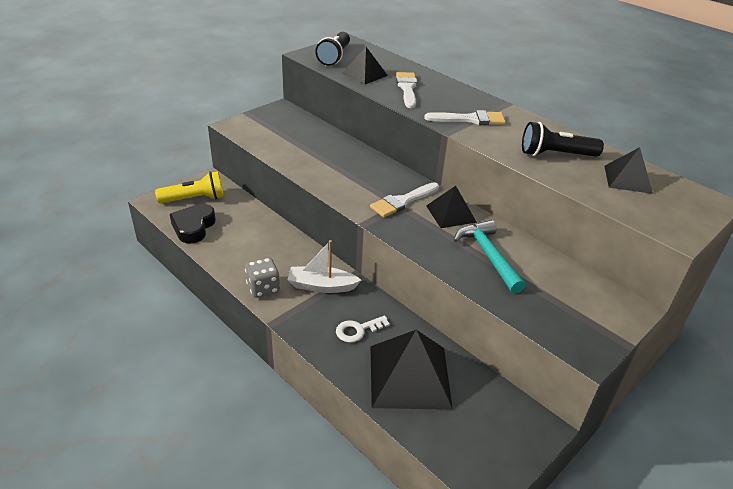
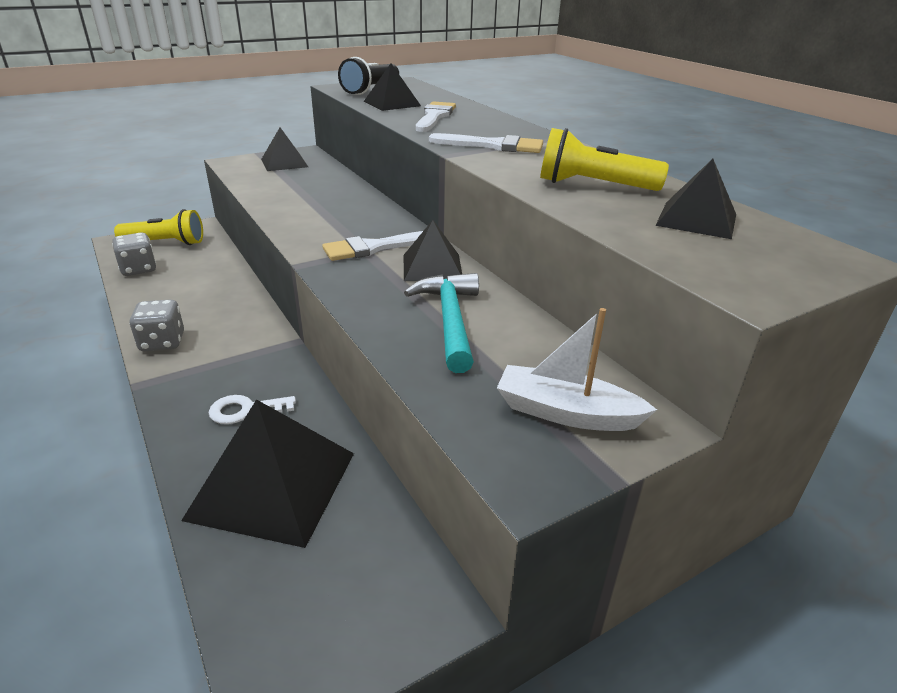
camera: 15 degrees right, 5 degrees down
black heart [170,204,216,244] -> grey dice [112,233,156,276]
white boat [287,240,361,293] -> white boat moved to [497,308,657,431]
black flashlight [522,122,604,157] -> yellow flashlight [540,128,669,191]
none -> black pyramid [261,127,308,171]

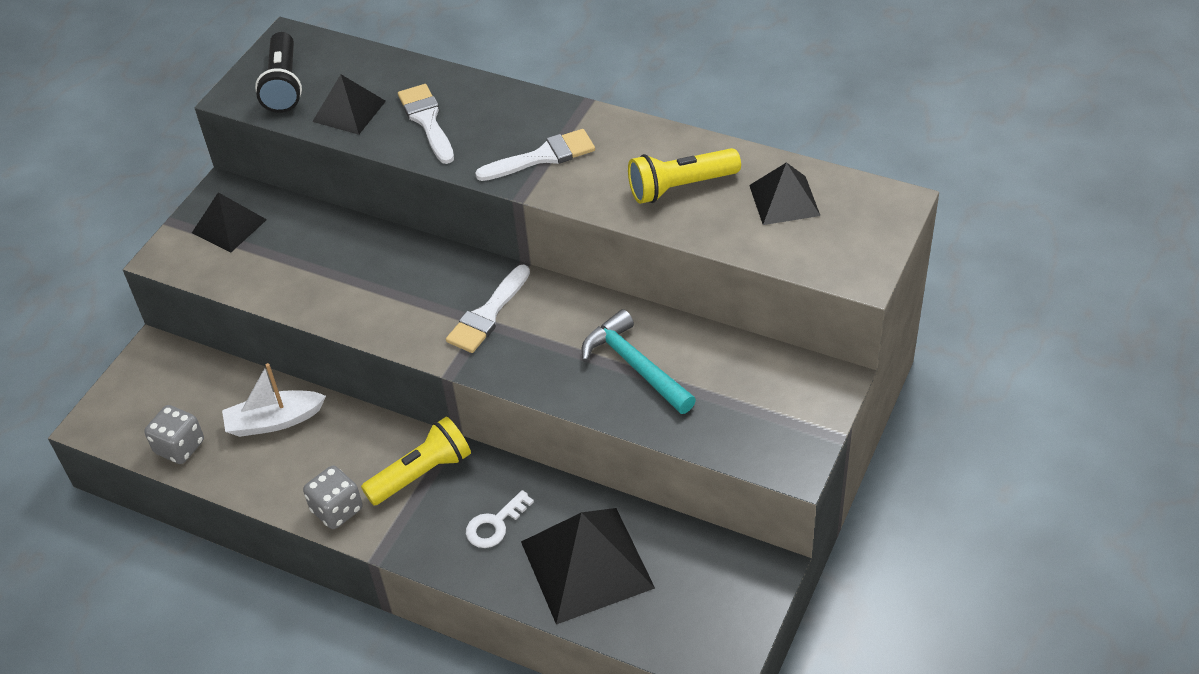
camera: 30 degrees left, 15 degrees up
yellow flashlight [114,209,203,245] -> yellow flashlight moved to [361,417,471,505]
black pyramid [404,220,462,281] -> none
white boat [497,308,657,431] -> white boat moved to [222,363,326,437]

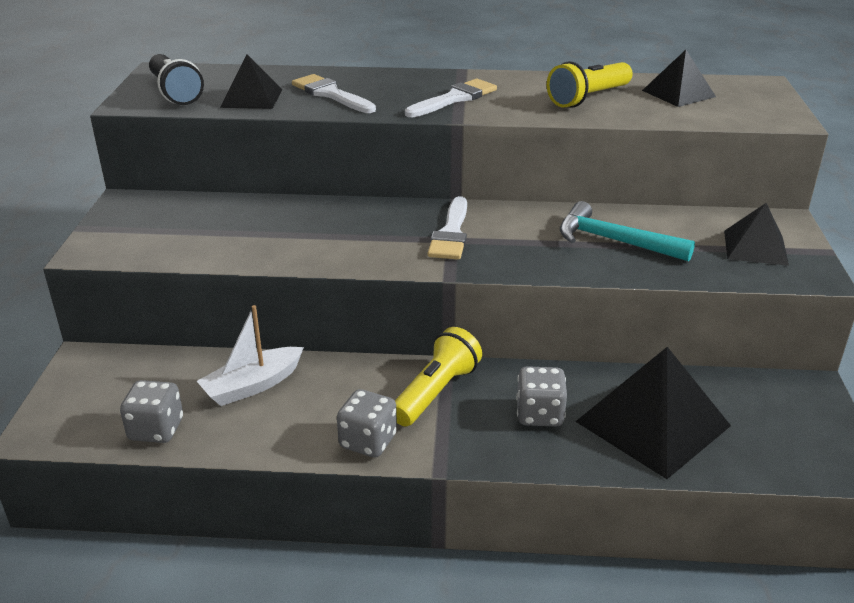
camera: 25 degrees left, 15 degrees down
black pyramid [192,192,267,252] -> black pyramid moved to [724,203,789,266]
white key [466,490,534,548] -> grey dice [516,366,567,427]

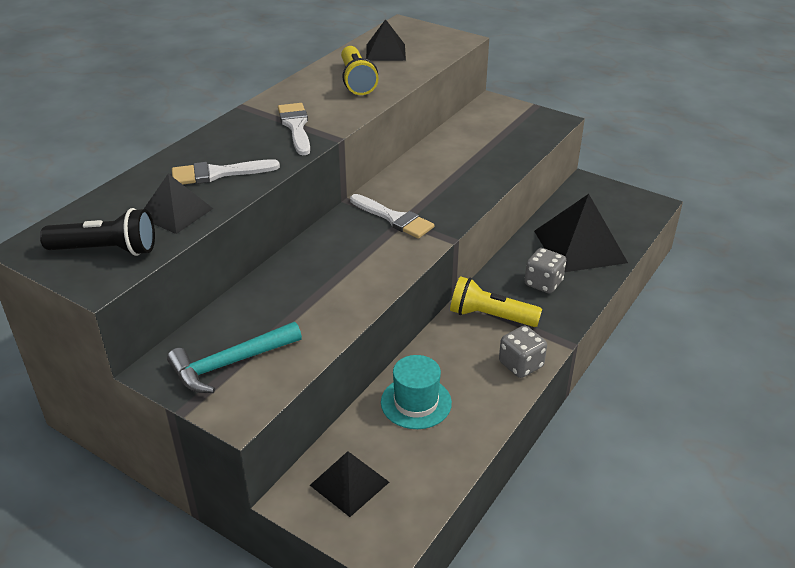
camera: 60 degrees left, 5 degrees up
grey dice [120,380,183,443] -> none
white boat [197,305,304,406] -> turquoise hat [381,355,452,429]
yellow flashlight [395,327,482,426] -> yellow flashlight turned 45 degrees counterclockwise [450,276,542,327]
turquoise hammer [560,201,695,262] -> turquoise hammer moved to [167,322,302,393]
black pyramid [724,203,789,266] -> black pyramid moved to [310,451,389,517]

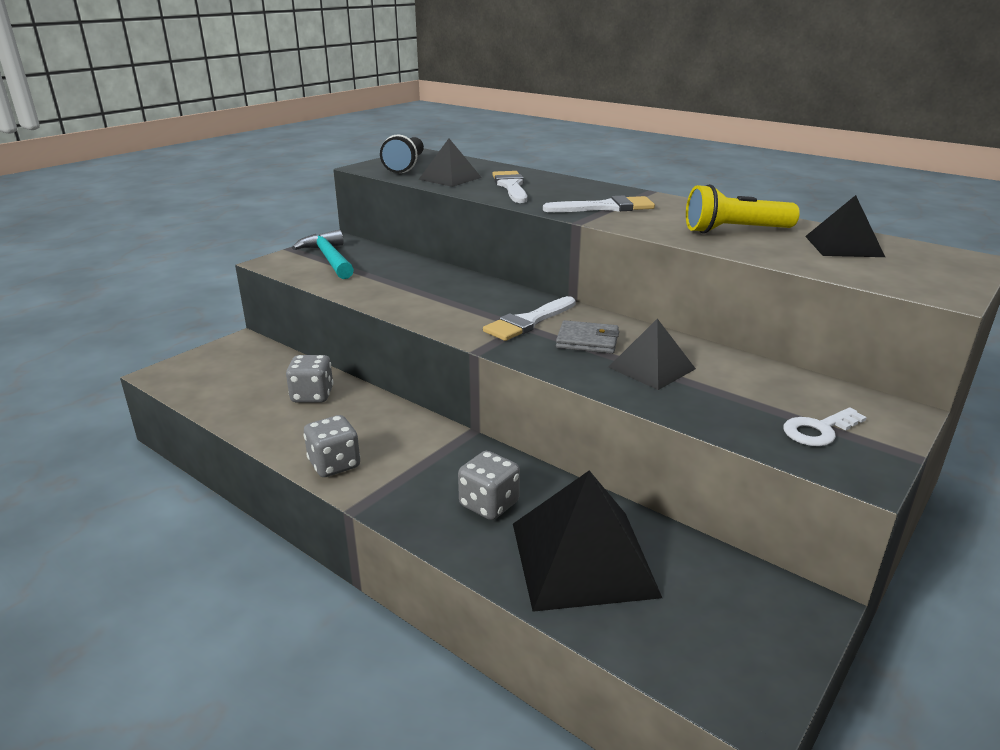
camera: 95 degrees right, 10 degrees down
black pyramid [310,451,389,517] -> black pyramid moved to [608,319,696,390]
turquoise hat [381,355,452,429] -> grey dice [286,355,334,403]
yellow flashlight [450,276,542,327] -> none
none -> grey wallet [556,320,619,354]
none -> white key [783,407,867,446]

